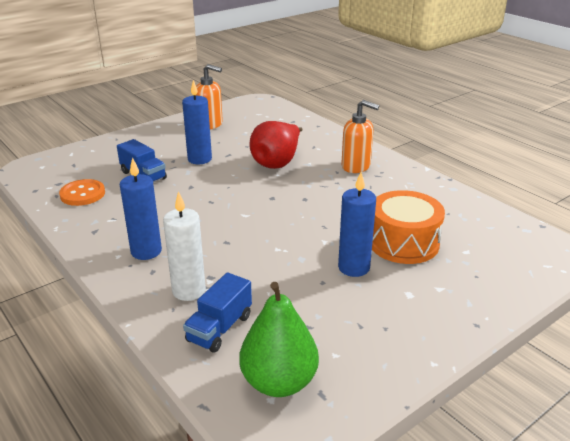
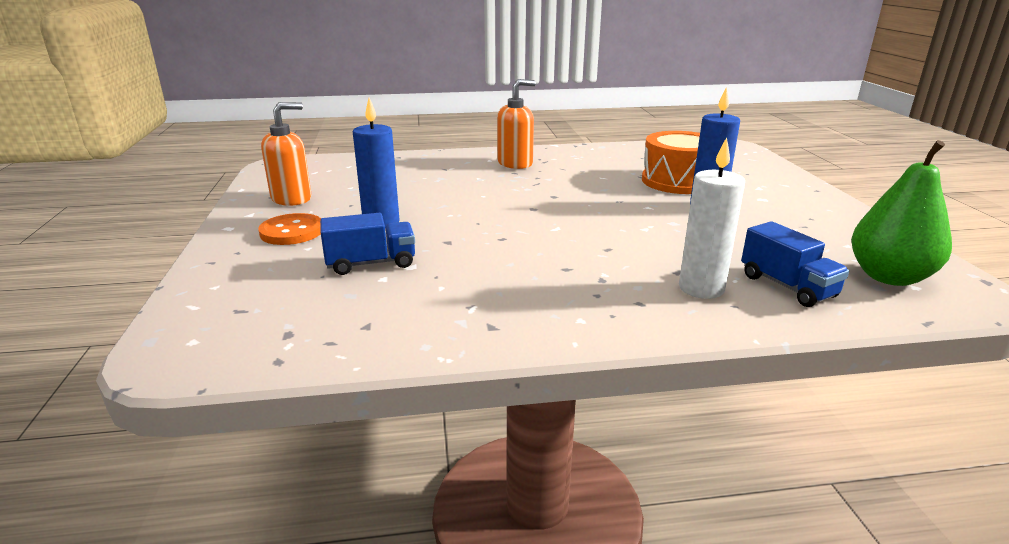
camera: 60 degrees left, 5 degrees down
orange button [59,179,105,206] -> orange button moved to [258,213,321,245]
blue candle [120,157,162,260] -> none
red pear [249,121,303,169] -> none

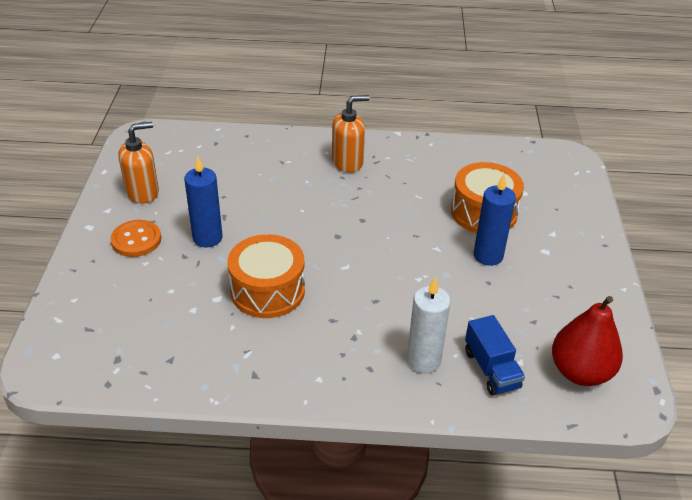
camera: 10 degrees right, 15 degrees up
blue truck [320,213,415,275] -> none
green pear [851,140,952,286] -> red pear [552,296,623,386]
none -> orange drum [227,234,305,318]

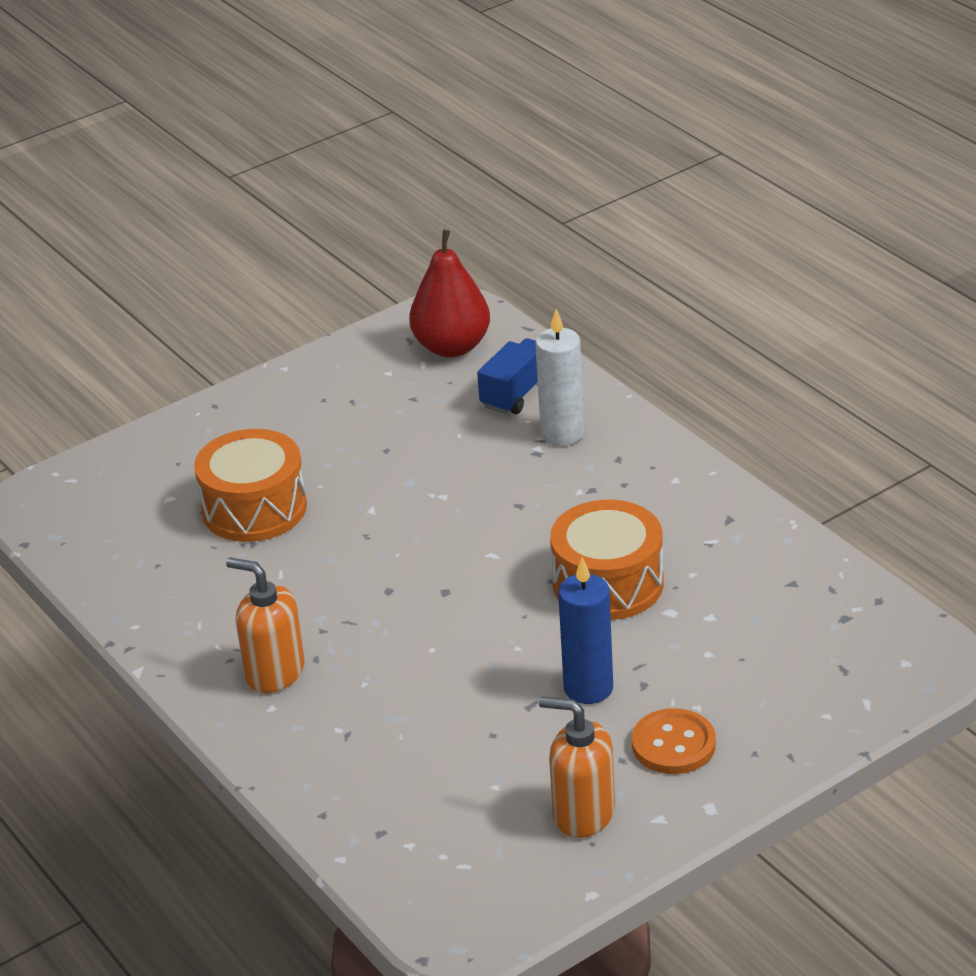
camera: 125 degrees left, 5 degrees down
blue candle [474,175,516,266] -> none

